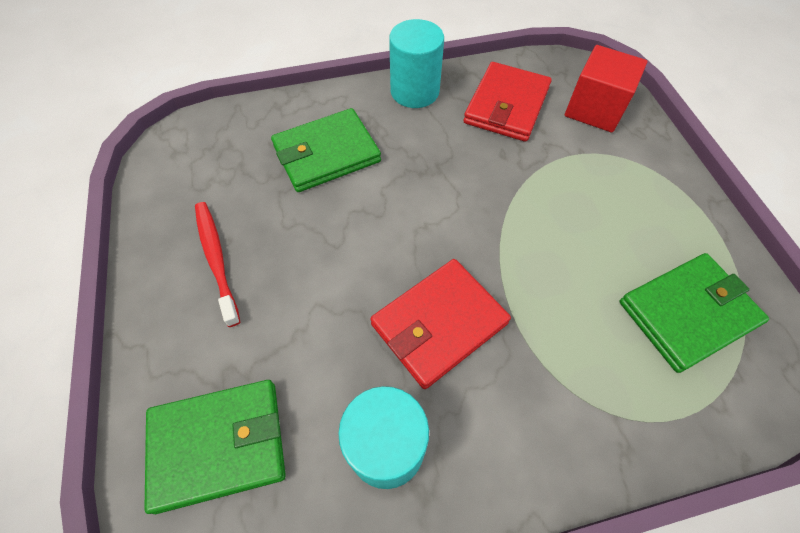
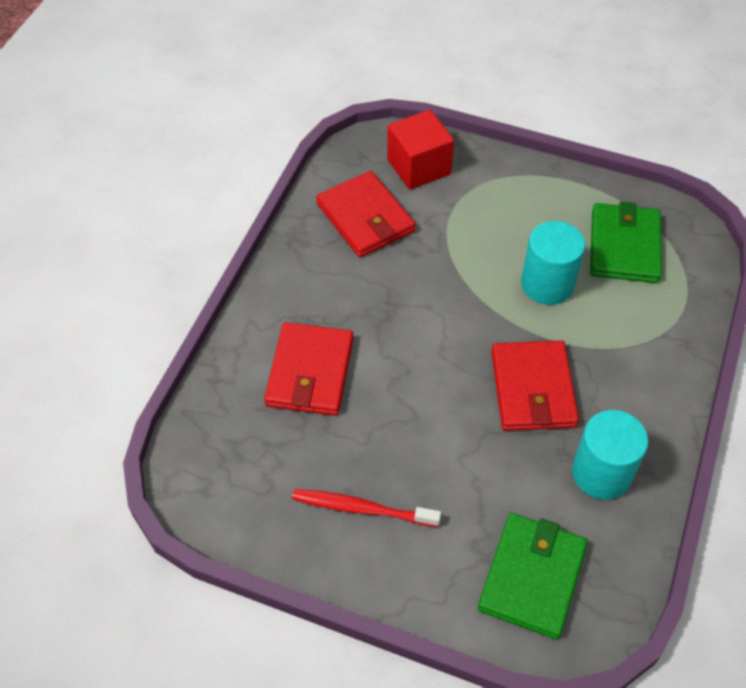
camera: 55 degrees left, 5 degrees down
green wallet [271,108,381,192] -> red wallet [264,322,353,416]
turquoise cylinder [389,19,444,108] -> turquoise cylinder moved to [521,221,585,305]

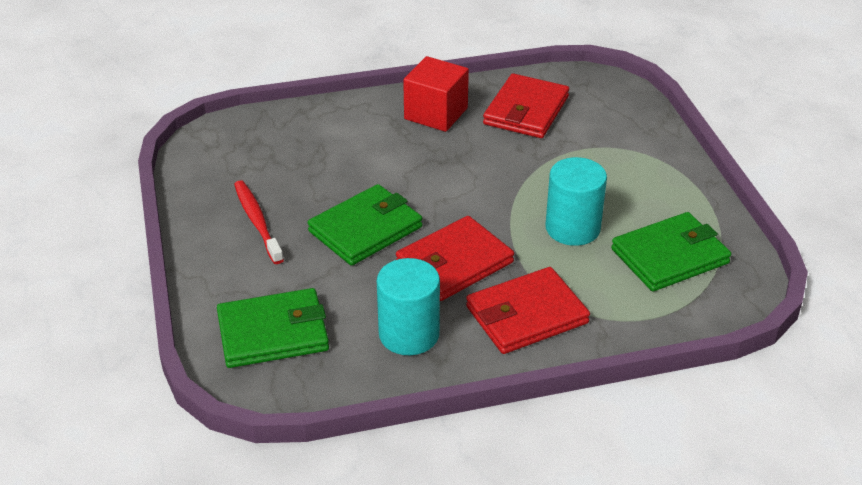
camera: 55 degrees right, 15 degrees down
red wallet [264,322,353,416] -> red wallet moved to [466,267,590,354]
red cube [387,110,454,190] -> red cube moved to [403,56,469,132]
none -> green wallet [308,184,422,266]

